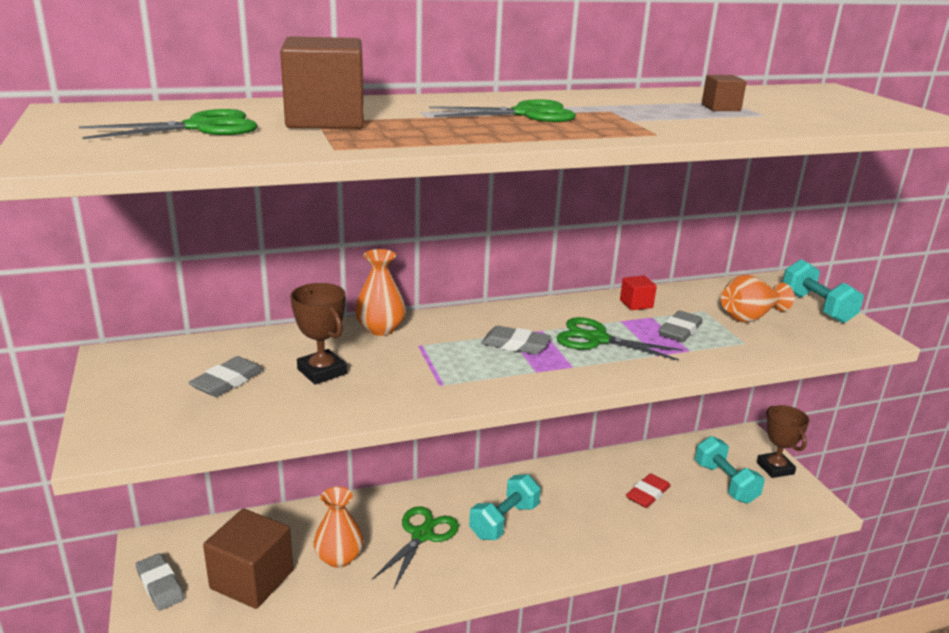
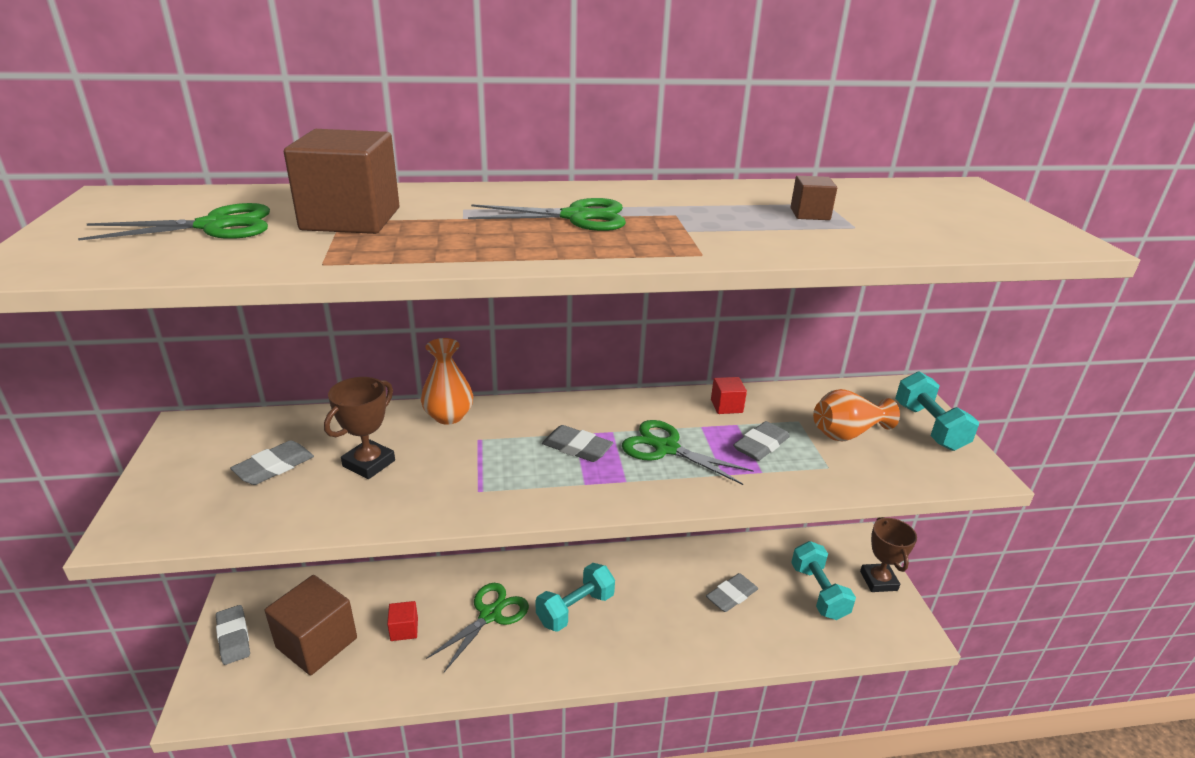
camera: 10 degrees right, 5 degrees up
brown trophy [290,283,347,385] -> brown trophy turned 60 degrees clockwise [324,377,395,479]
orange vase [314,487,364,568] -> red cube [387,601,418,641]
red eraser [626,473,671,508] -> grey eraser [706,573,758,612]

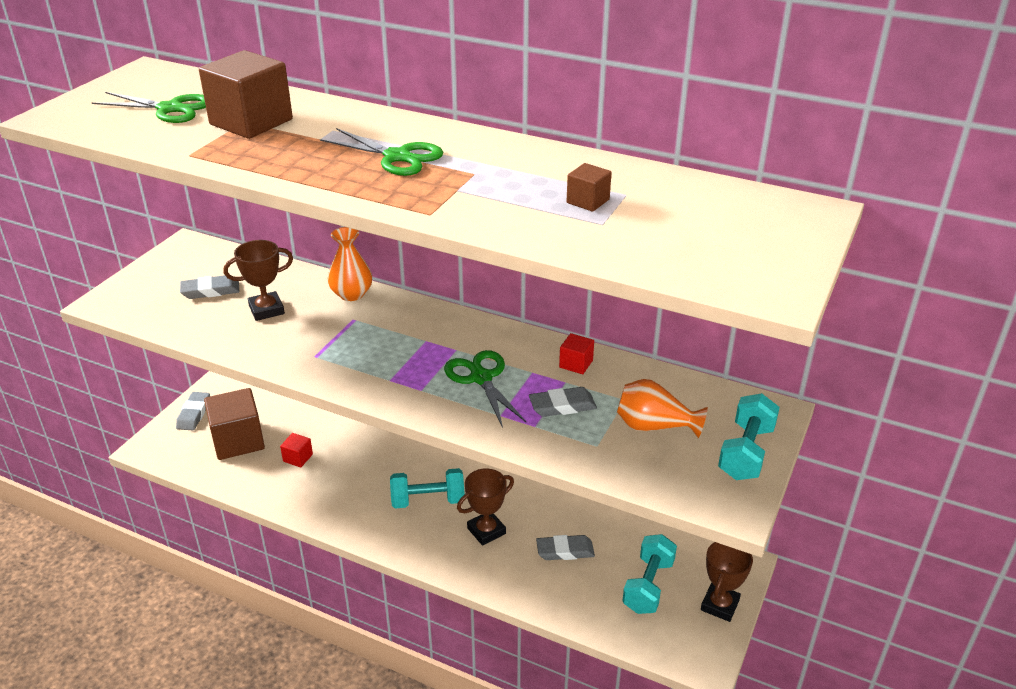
camera: 35 degrees right, 5 degrees up
green scissors [426,583,529,672] -> none
grey eraser [542,425,613,462] -> none
none -> brown trophy [457,468,514,546]

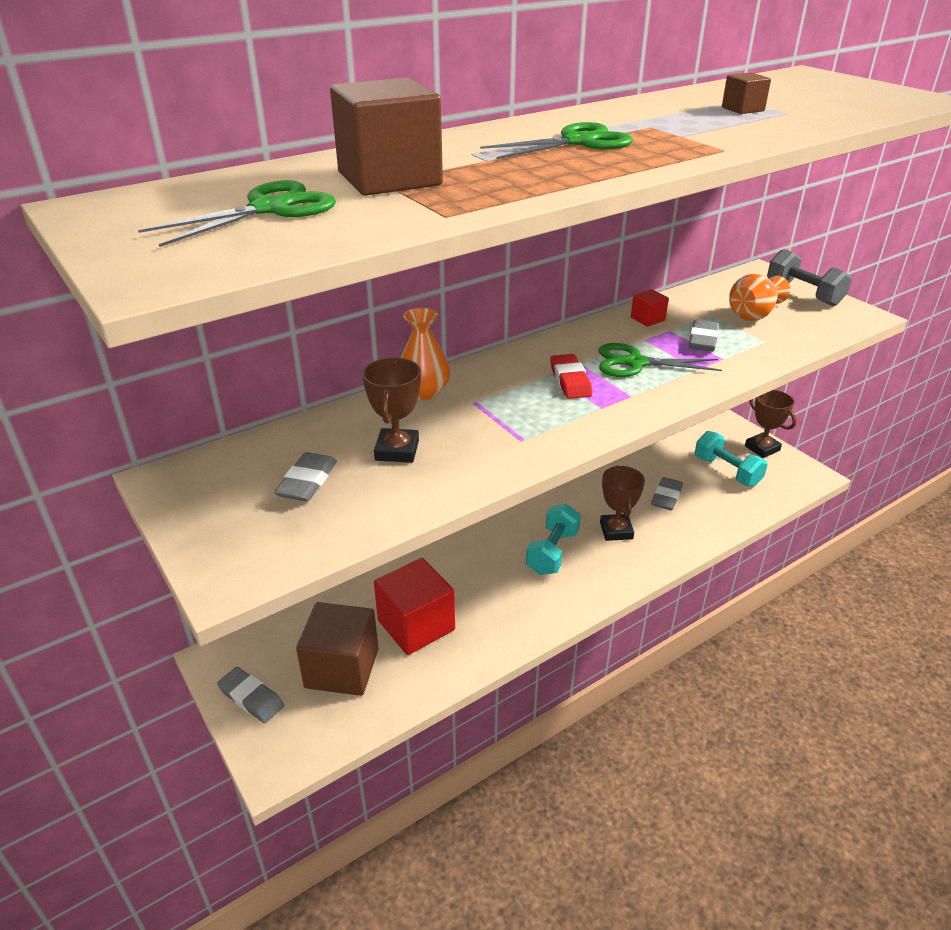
camera: 60 degrees left, 0 degrees up
red cube [280,433,313,468] -> red cube [374,558,455,655], size x2.14
turquoise dumbbell [718,393,780,480] -> grey dumbbell [767,249,852,306]
none -> red eraser [550,354,592,399]

